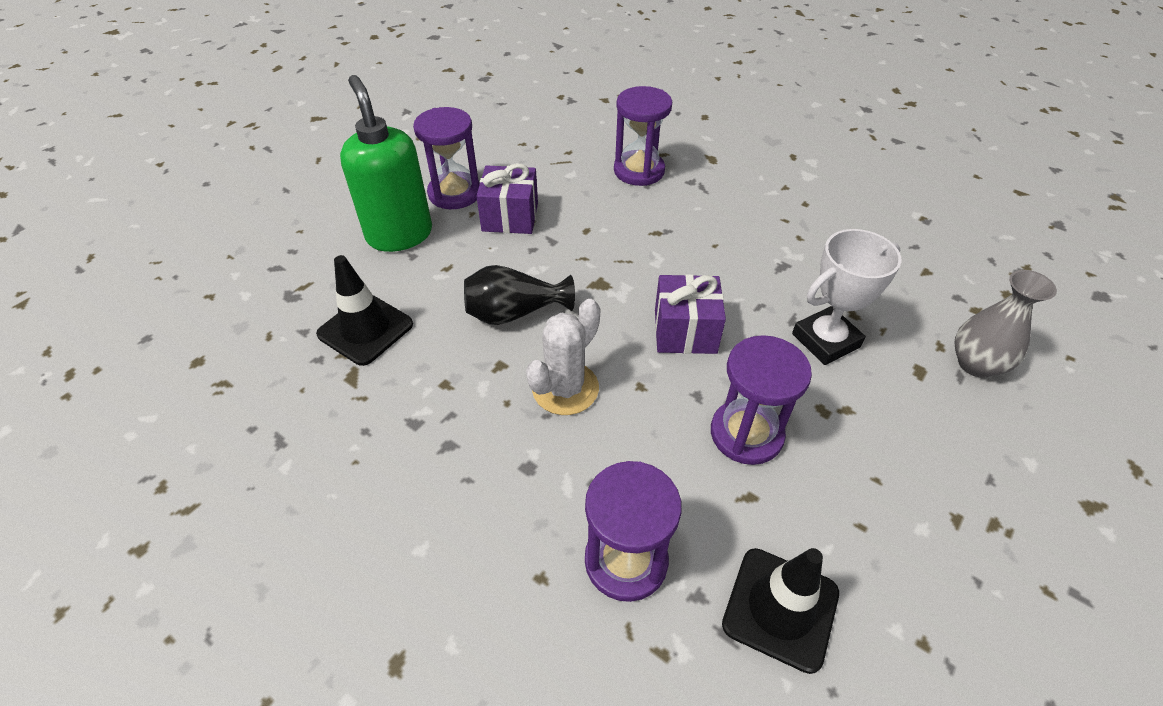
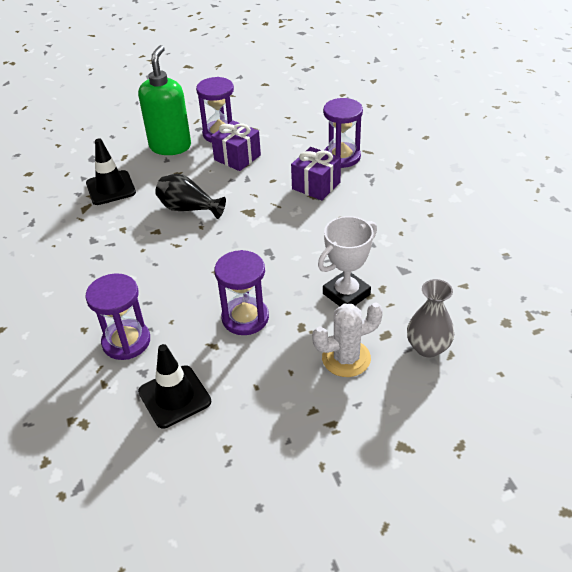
camera: 35 degrees right, 5 degrees down
white cactus [526,299,600,415] -> white cactus moved to [312,302,383,377]
purple gift [655,274,726,354] -> purple gift moved to [291,147,341,201]
white trophy [792,229,901,365] -> white trophy turned 45 degrees counterclockwise [318,216,377,306]

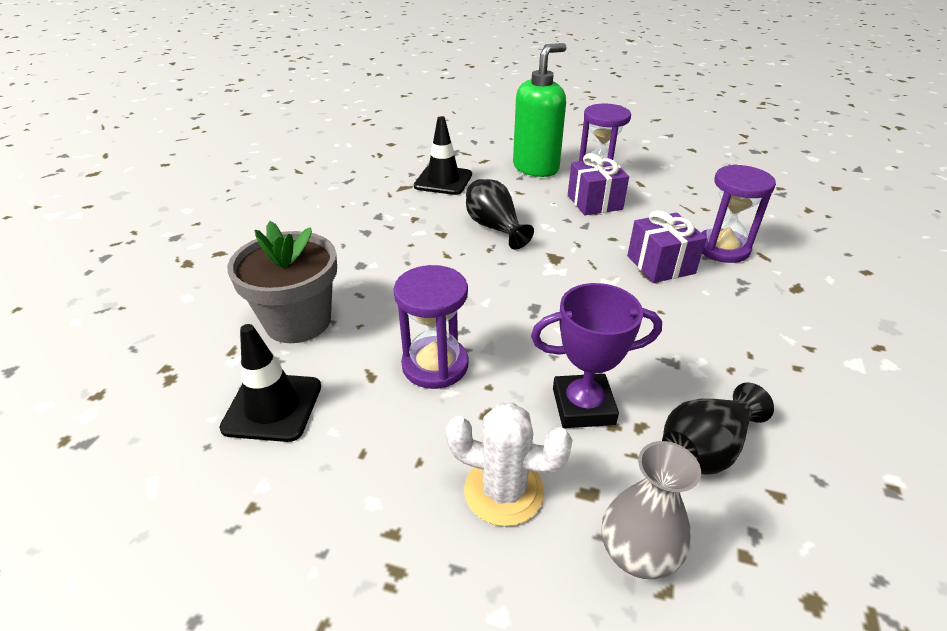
camera: 35 degrees right, 5 degrees down
purple hourglass [85,273,150,360] -> grey flower pot [227,221,337,343]
white trophy [318,216,377,306] -> purple trophy [531,283,662,428]
none -> black vase [662,383,774,475]

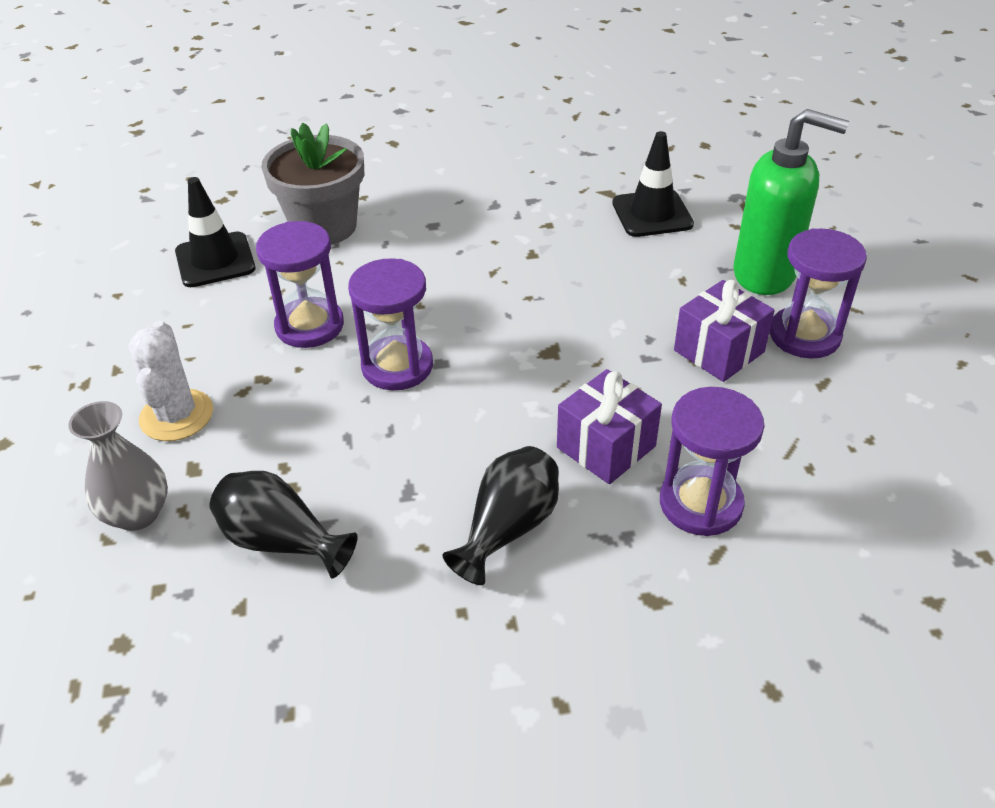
camera: 65 degrees right, 5 degrees up
black vase [466,179,534,249] -> black vase moved to [443,446,559,585]
purple trophy [531,283,662,428] -> none
none -> purple hourglass [348,258,433,390]

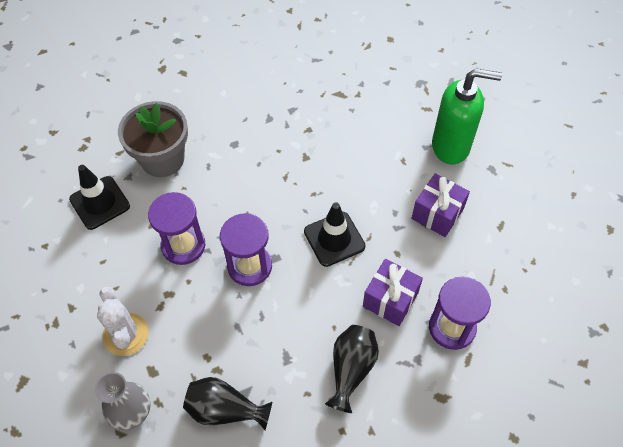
camera: 15 degrees left, 15 degrees up
black traffic cone [612,131,694,237] -> black traffic cone moved to [304,202,366,267]
purple hourglass [770,228,867,359] -> none

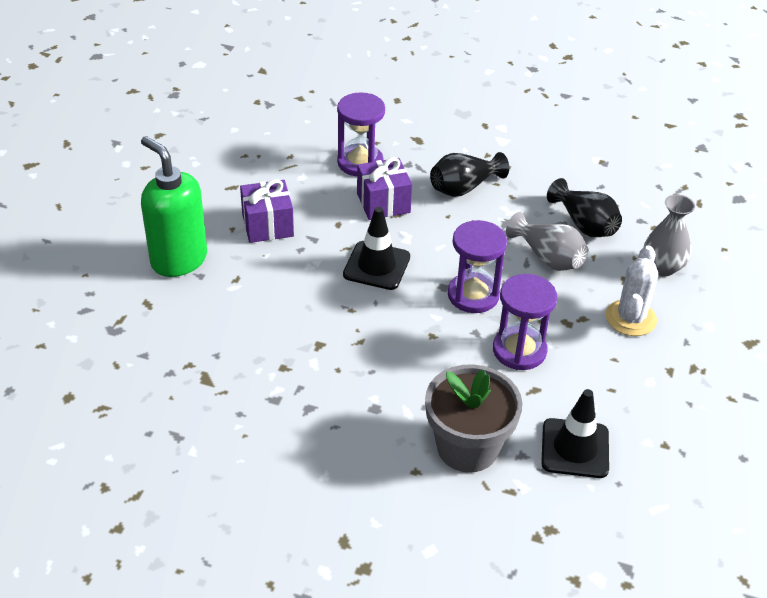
camera: 140 degrees left, 15 degrees down
none -> grey vase [506,212,588,271]

